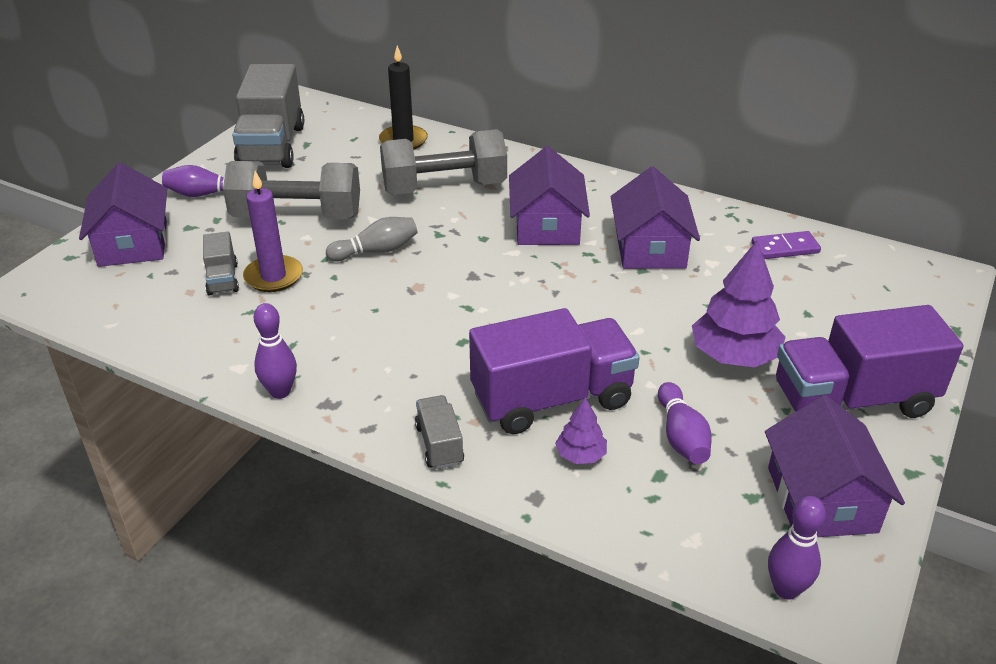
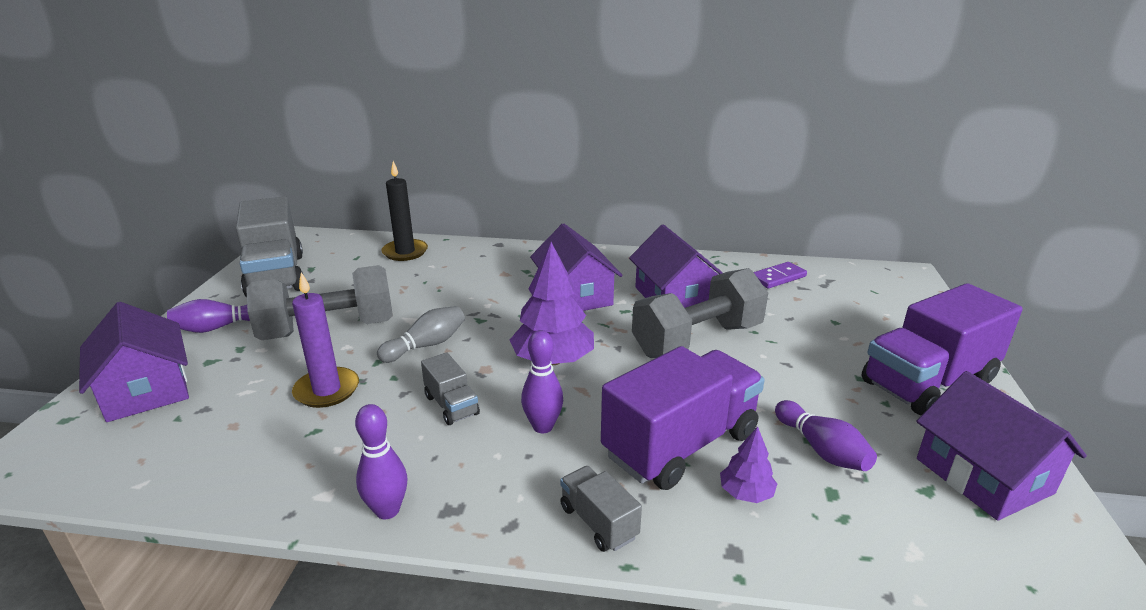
camera: 20 degrees left, 10 degrees down
grey truck [203,232,239,296] -> grey truck moved to [421,352,480,425]
grey dumbbell [380,129,507,195] -> grey dumbbell moved to [632,268,768,358]
purple tree [692,240,785,367] -> purple tree moved to [510,242,594,365]
purple bowling pin [768,496,826,600] -> purple bowling pin moved to [521,330,563,433]

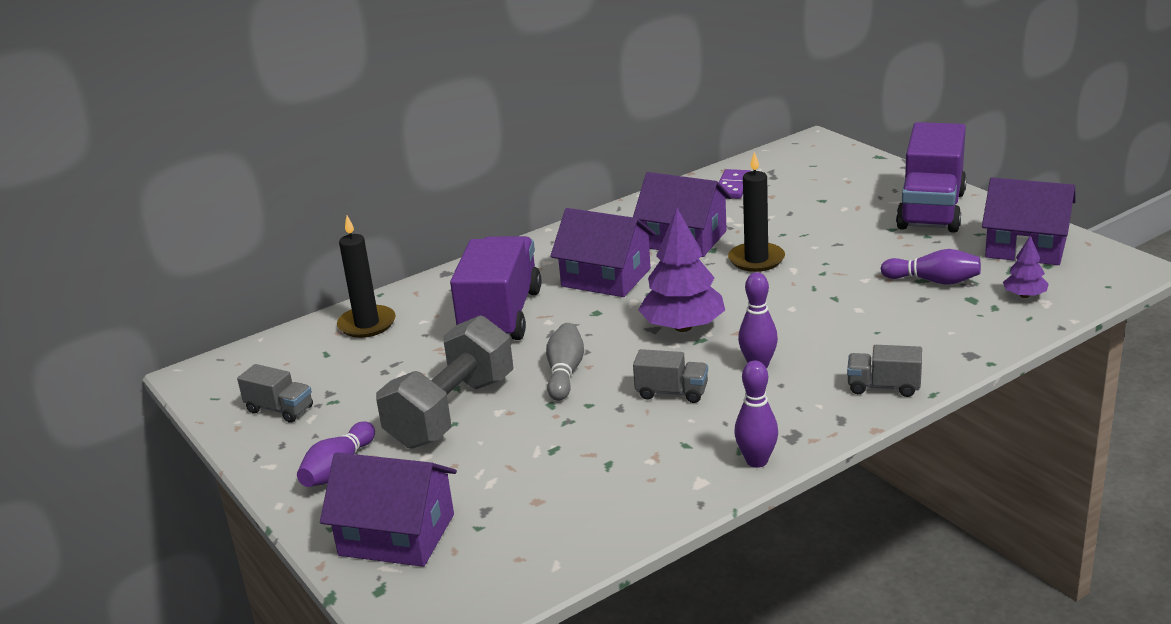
camera: 40 degrees left, 0 degrees up
grey truck [236,196,303,298] -> grey truck [237,364,313,423], size x0.47
purple candle [292,272,359,408] -> none
purple truck [601,346,765,490] -> purple truck moved to [450,236,542,340]
grey dumbbell [632,268,768,358] -> black candle [728,152,785,272]
purple tree [720,427,777,503] -> purple tree moved to [1003,236,1049,298]

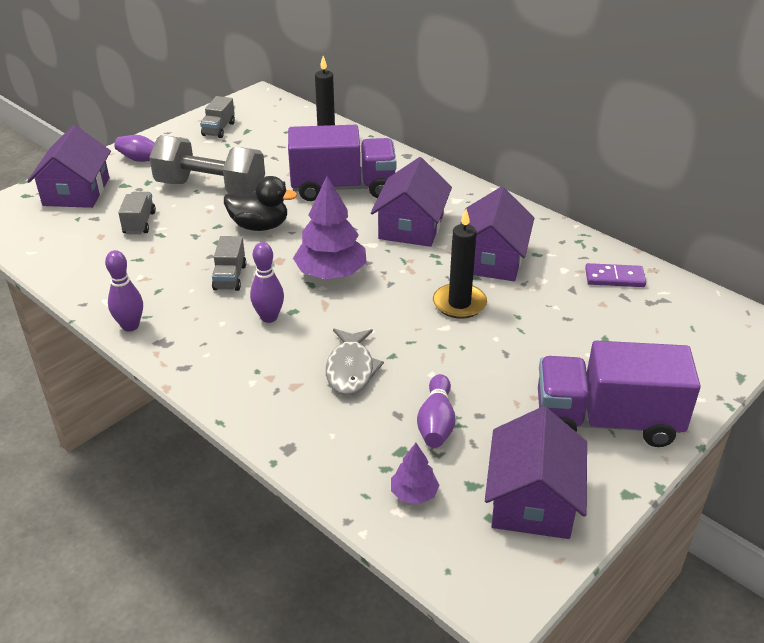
camera: 75 degrees right, 10 degrees up
grey bowling pin [546,323,584,401] -> black duck [224,176,297,231]
grey truck [847,345,922,397] -> grey truck moved to [118,192,156,234]
none -> grey fish [326,328,384,396]

